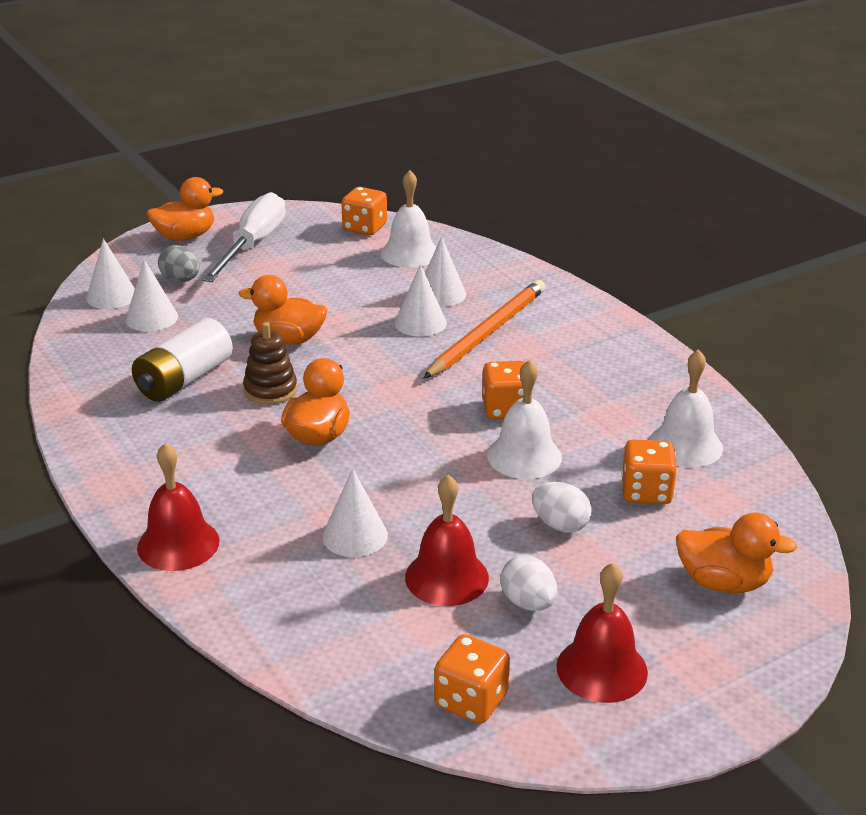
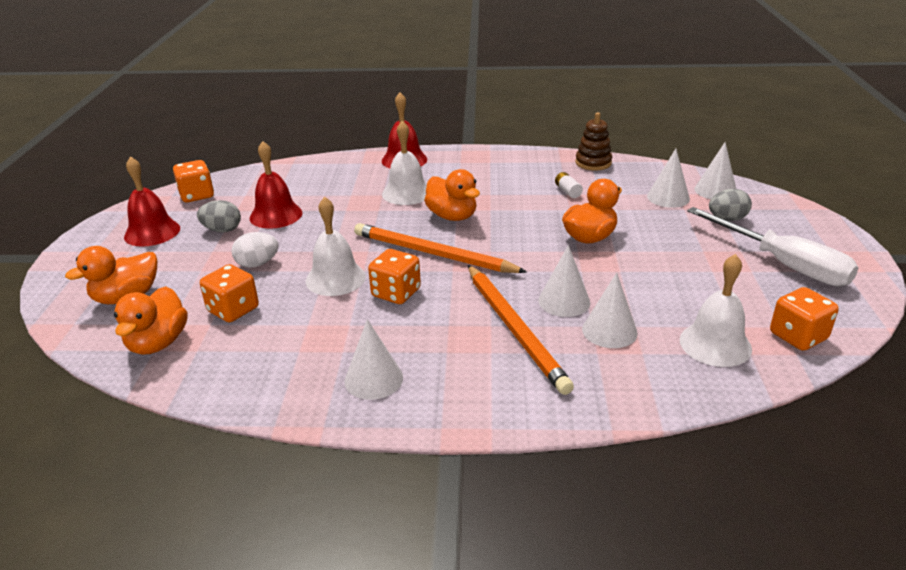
camera: 125 degrees right, 0 degrees up
white battery [132,318,233,402] -> white battery [555,172,583,198], size x0.43
orange duck [147,177,223,241] -> orange duck moved to [114,286,188,355]
brown stacking toy [243,322,297,405] -> brown stacking toy moved to [575,112,612,171]
white cone [323,469,388,557] -> white cone moved to [345,319,403,400]
white egg [500,555,557,611] -> grey egg [197,200,241,233]
white bell [649,349,723,468] -> white bell moved to [382,121,427,205]
none -> orange pencil [354,223,527,273]

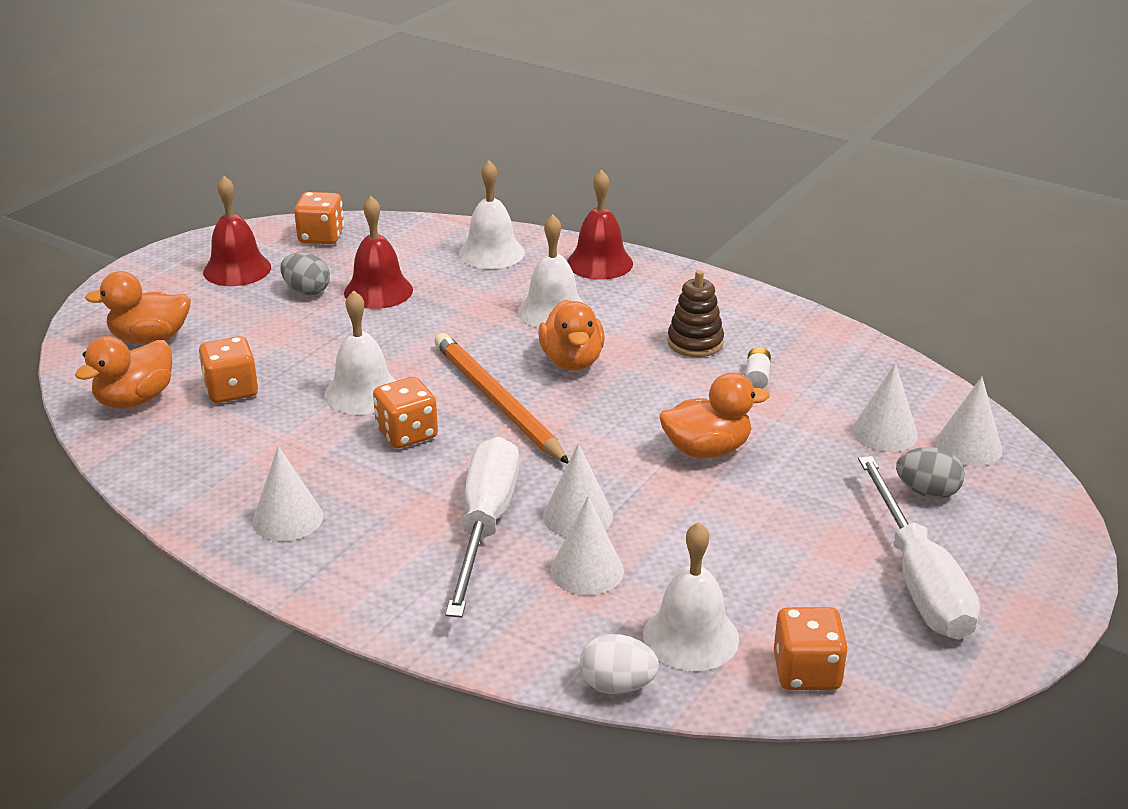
camera: 30 degrees right, 0 degrees up
white egg [232,232,279,268] -> white egg moved to [580,634,659,694]
orange pencil [468,265,574,395] -> white screwdriver [445,436,519,618]
brown stacking toy [575,112,612,171] -> brown stacking toy moved to [667,270,724,357]
none -> white bell [459,160,525,269]

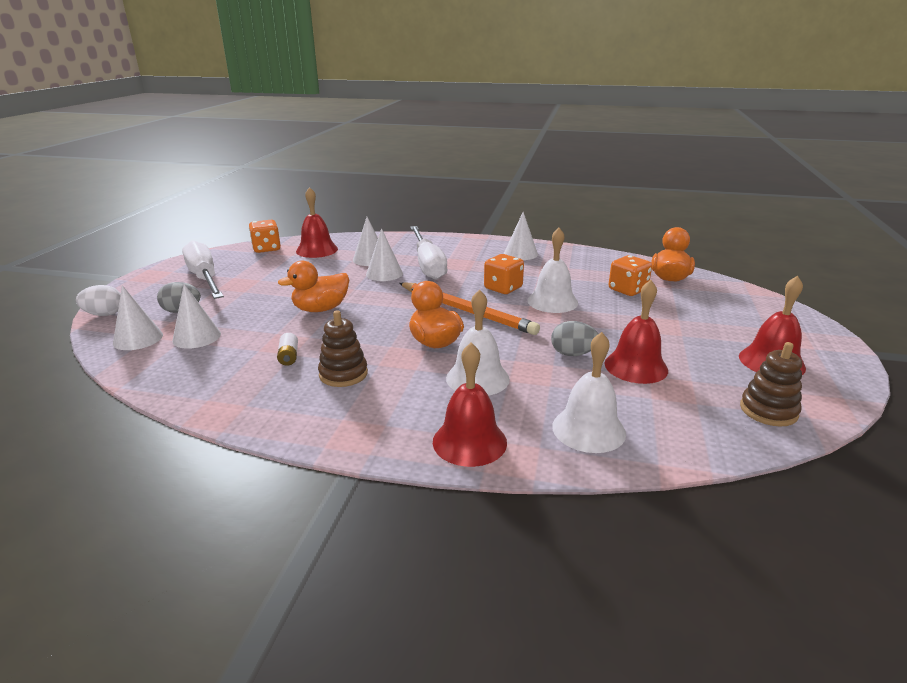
camera: 160 degrees right, 5 degrees down
orange duck [85,271,191,344] -> none
grey egg [280,253,330,295] -> grey egg moved to [551,321,598,356]
orange dice [294,192,344,244] -> brown stacking toy [740,342,802,427]
white egg [580,634,659,694] -> white egg moved to [76,285,121,316]
white bell [643,522,739,671] -> red bell [296,187,338,258]

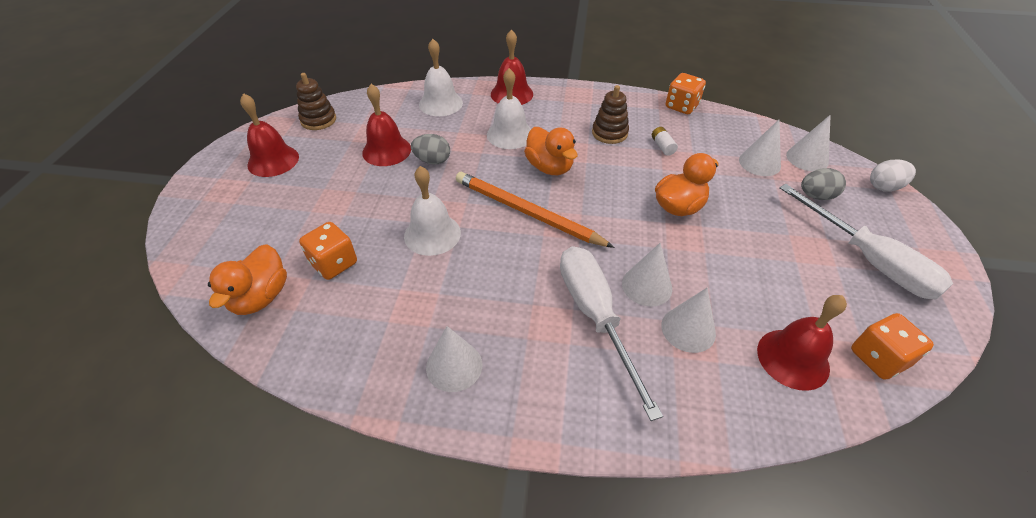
camera: 175 degrees right, 20 degrees up
orange dice [484,254,524,294] -> orange dice moved to [666,73,706,114]

